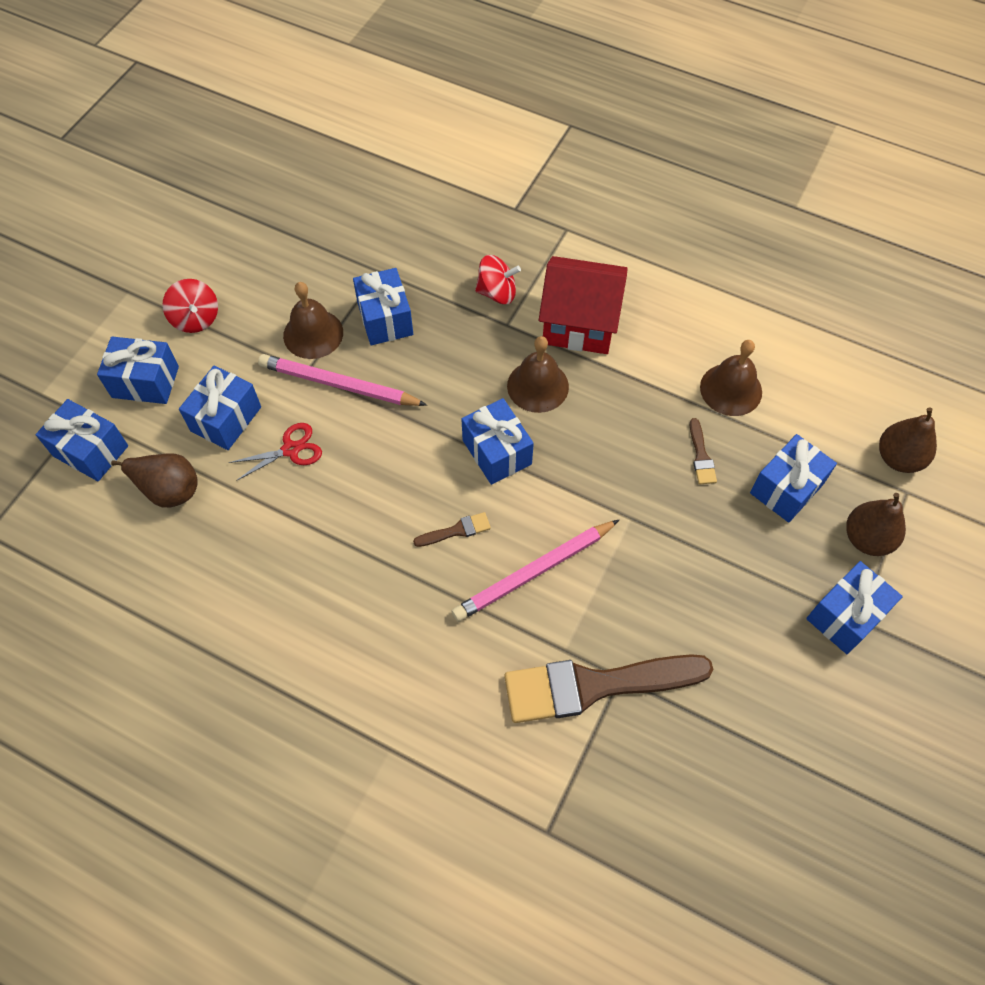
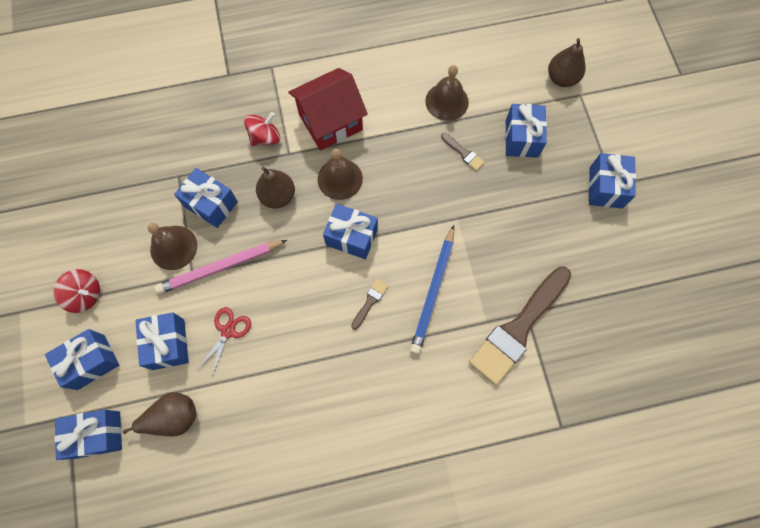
camera: 40 degrees left, 10 degrees up
pink pencil [452,520,619,622] -> blue pencil [410,225,454,354]
brown pear [846,493,906,556] -> brown pear moved to [256,167,295,208]

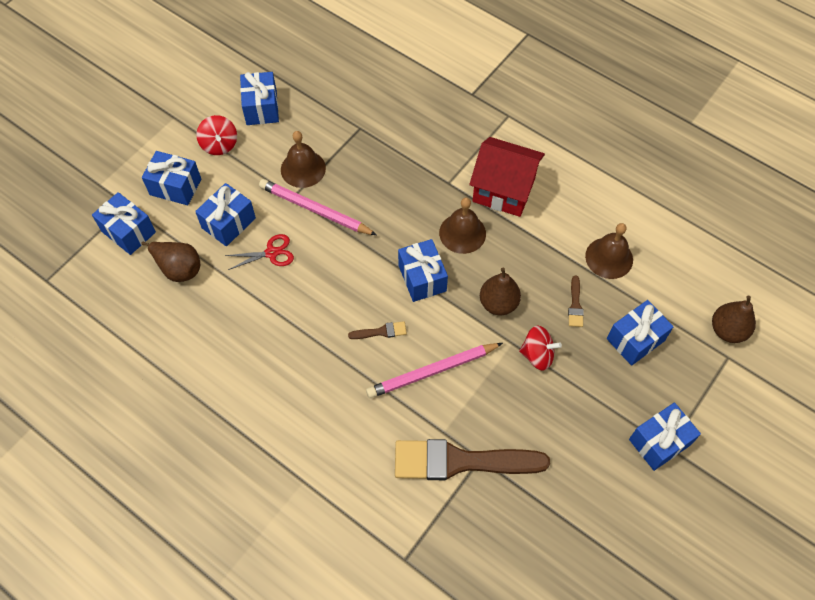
camera: 50 degrees right, 10 degrees down
blue gift [174,168,238,228] -> blue gift moved to [240,72,279,125]
red spinning top [244,112,280,146] -> red spinning top moved to [519,326,562,371]
brown pear [256,167,295,208] -> brown pear moved to [480,268,521,315]
blue pencil [410,225,454,354] -> pink pencil [366,343,503,398]

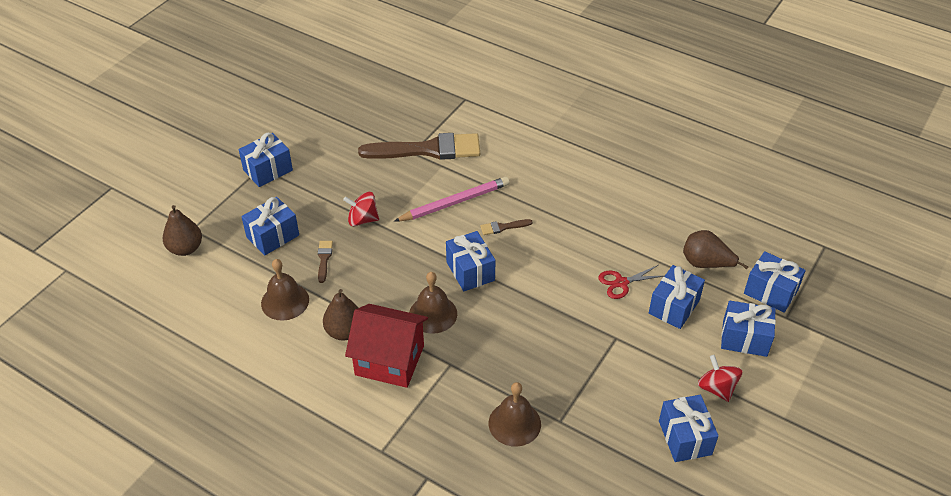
camera: 175 degrees right, 15 degrees down
pink pencil [259,179,377,235] -> none
brown bell [281,131,326,188] -> brown bell moved to [489,382,541,447]
brown pear [480,268,521,315] -> brown pear moved to [323,289,359,341]

